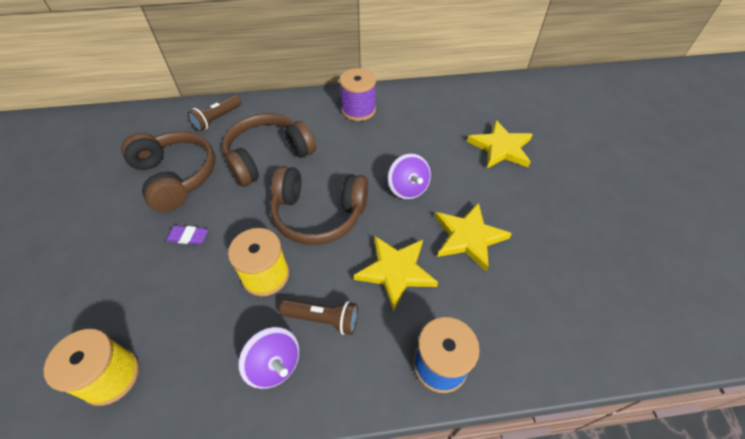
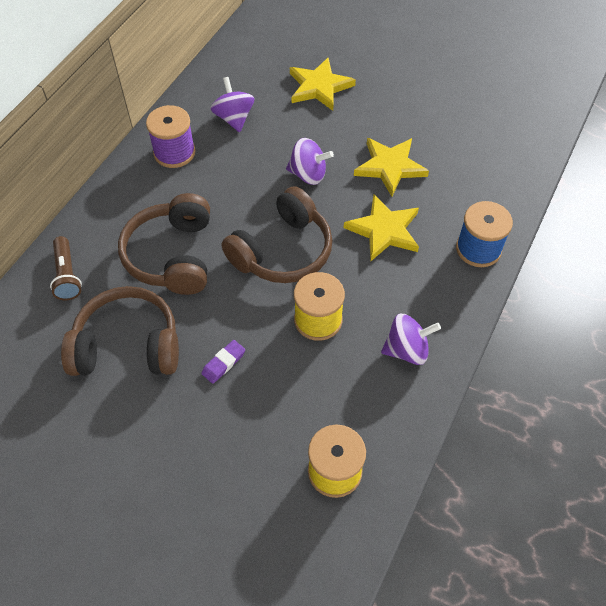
camera: 55 degrees left, 5 degrees up
brown flashlight [279,299,358,335] -> none
none -> purple spinning top [211,77,254,132]

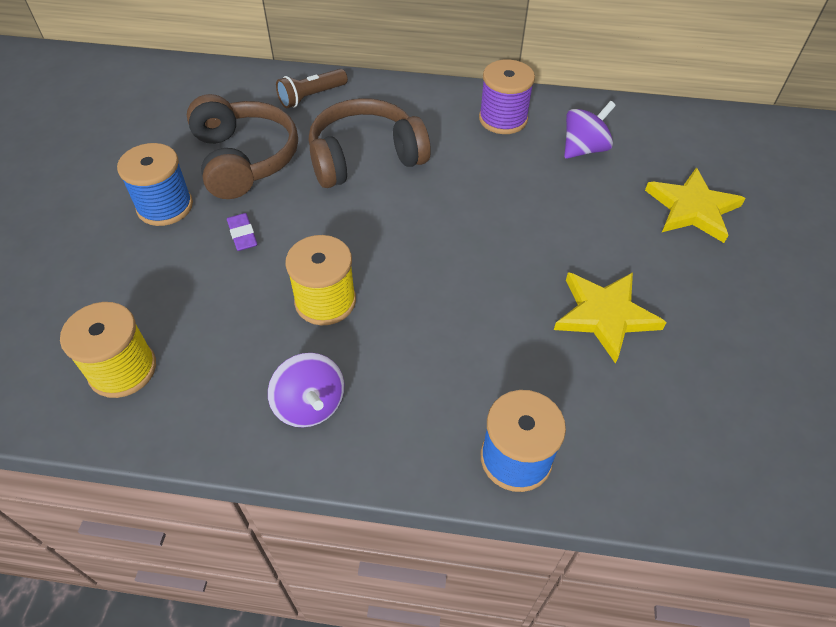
camera: 70 degrees right, 5 degrees down
purple eraser [201,340,245,384] -> purple eraser turned 45 degrees clockwise [227,213,257,251]
brown headphones [222,186,333,283] -> none
purple spinning top [286,138,334,185] -> none
yellow star [344,194,419,261] -> none
none -> blue spool [117,143,193,226]

